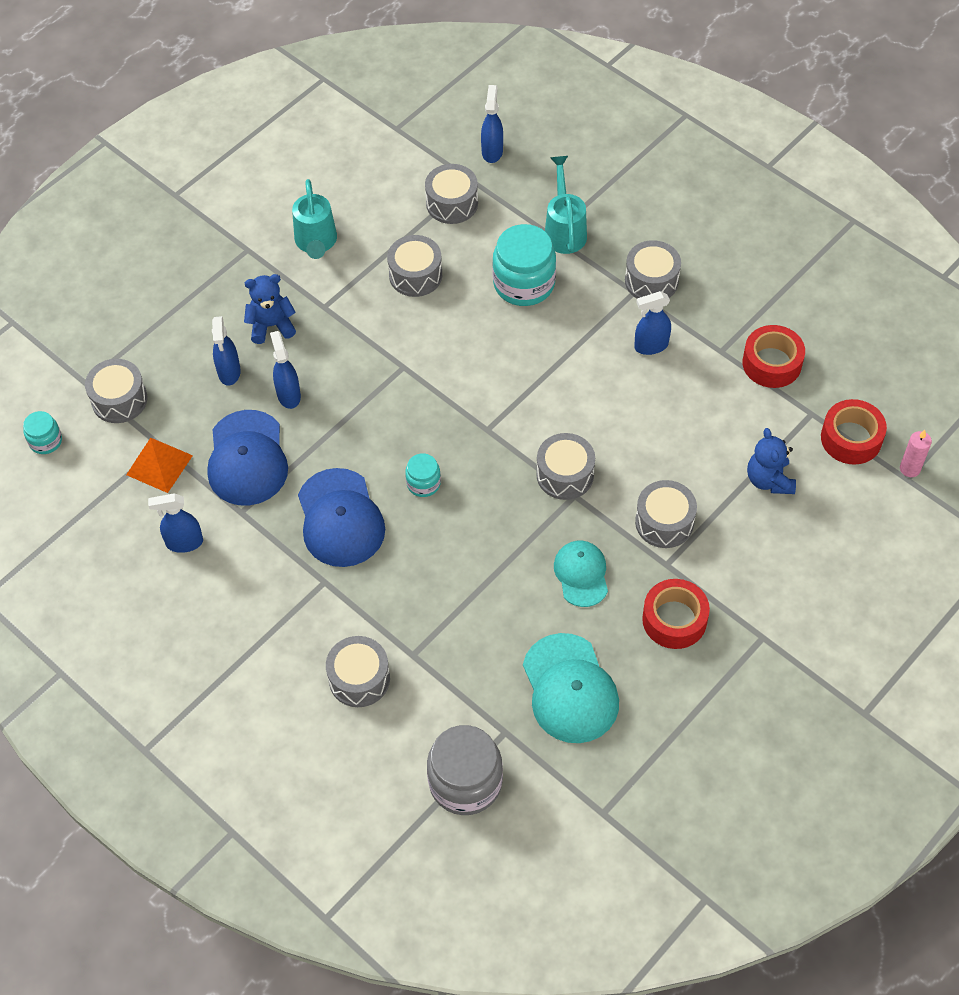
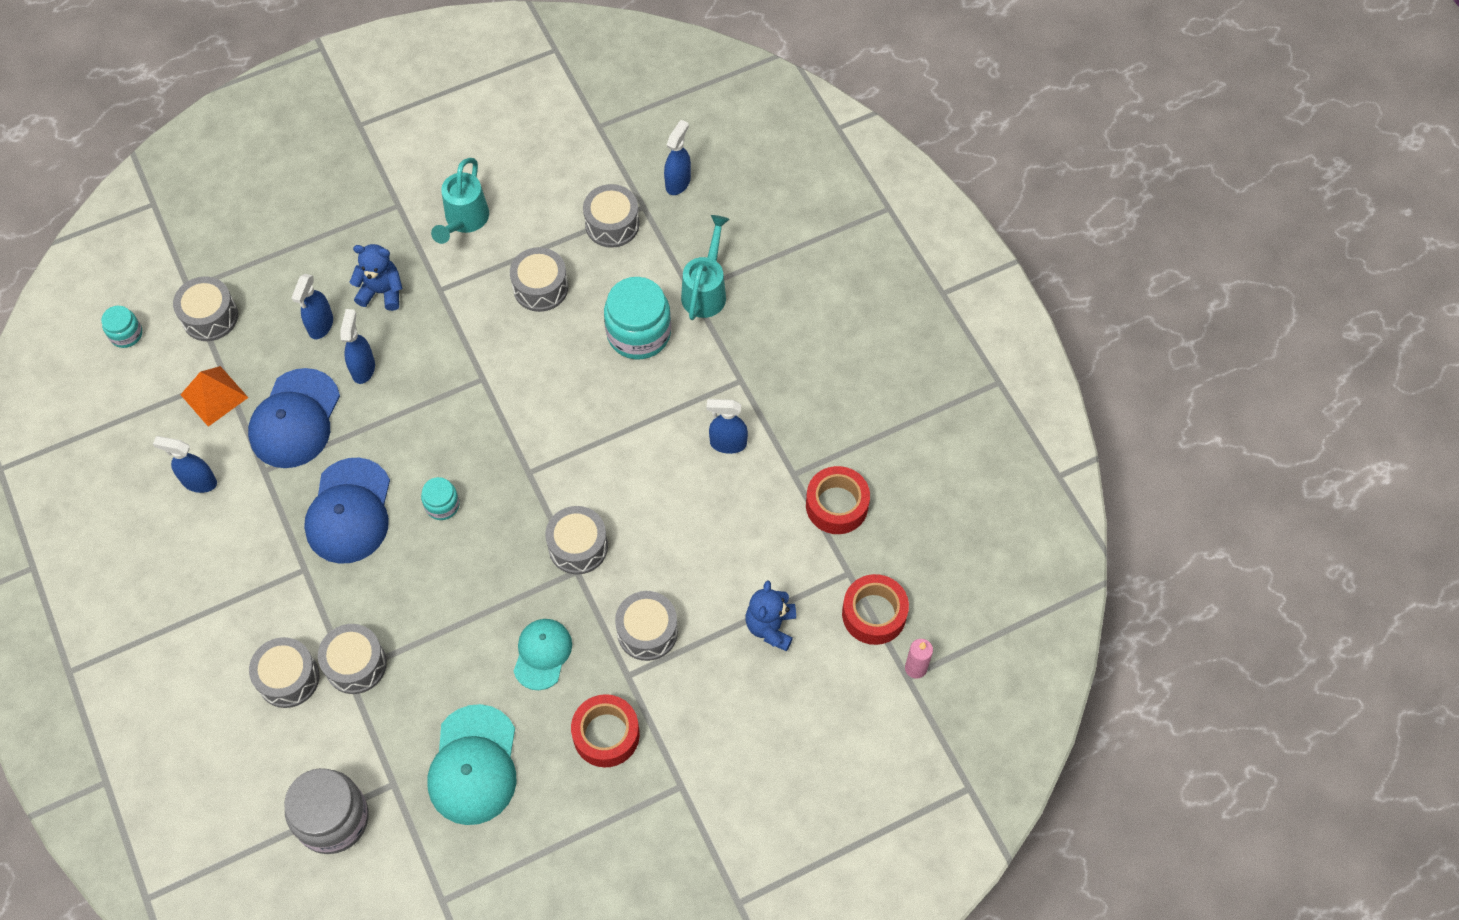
camera: 20 degrees right, 5 degrees up
grey drum [625,240,681,298] -> grey drum moved to [318,624,387,694]

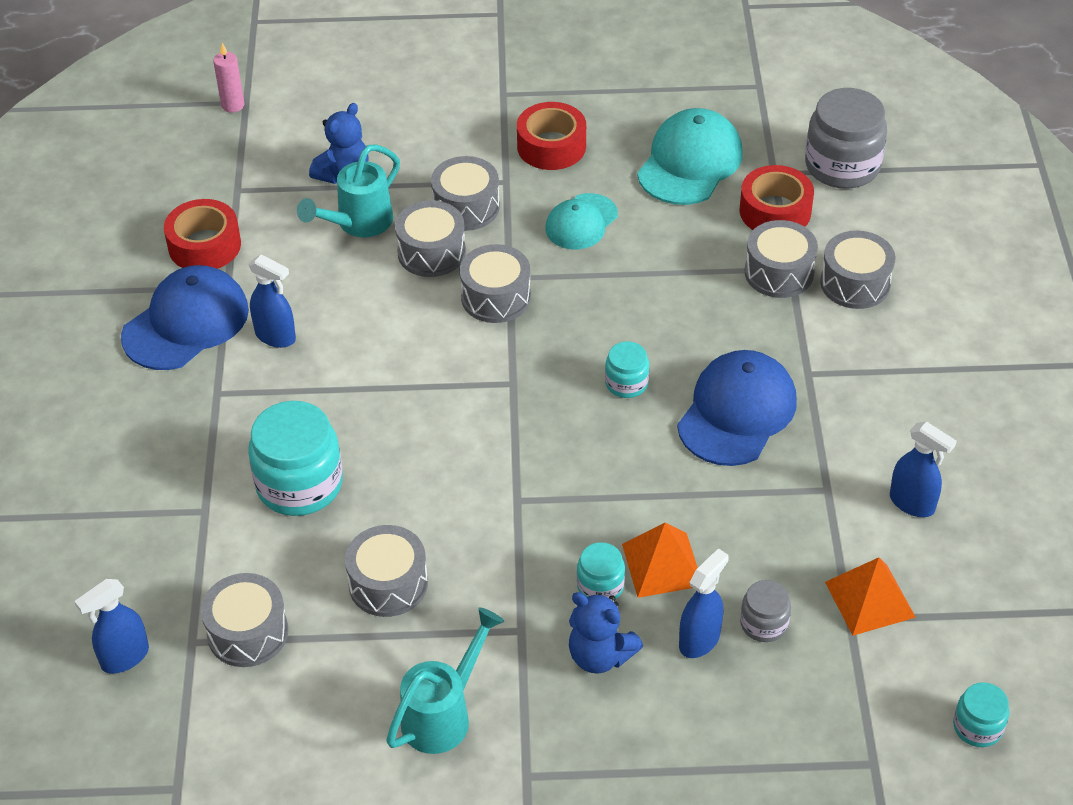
camera: 155 degrees left, 15 degrees down
grey drum [173,276,238,341] -> grey drum moved to [395,200,466,277]
blue cap [248,368,340,468] -> blue cap moved to [121,265,249,370]
blue spray bottle [341,309,375,384] -> orange pyramid [622,523,698,598]
turquoise watering can [681,215,729,320] -> turquoise watering can moved to [297,144,400,237]
red tape [842,574,909,645] -> red tape moved to [739,165,814,230]
none -> turquoise jar [577,542,625,600]
none -> grey jar [740,580,791,642]

